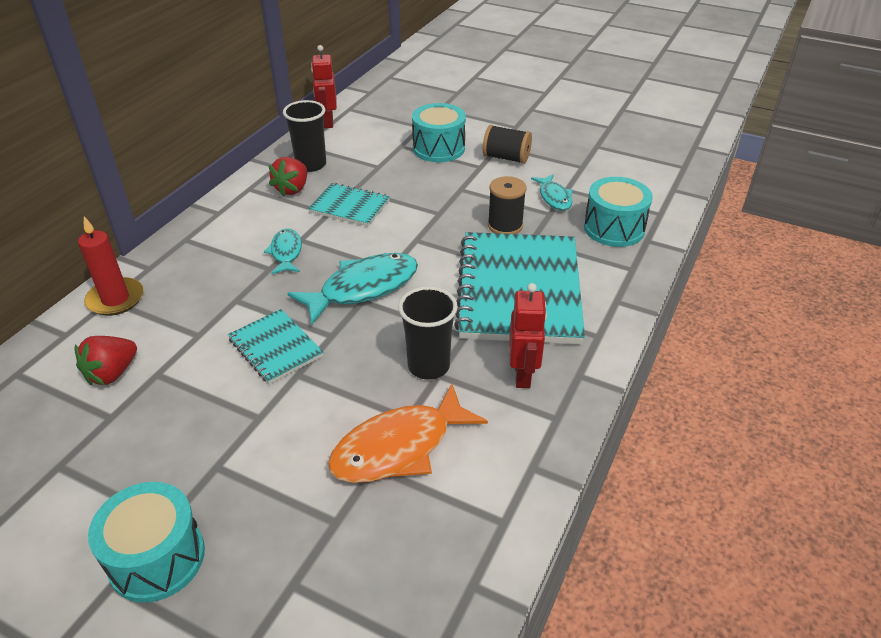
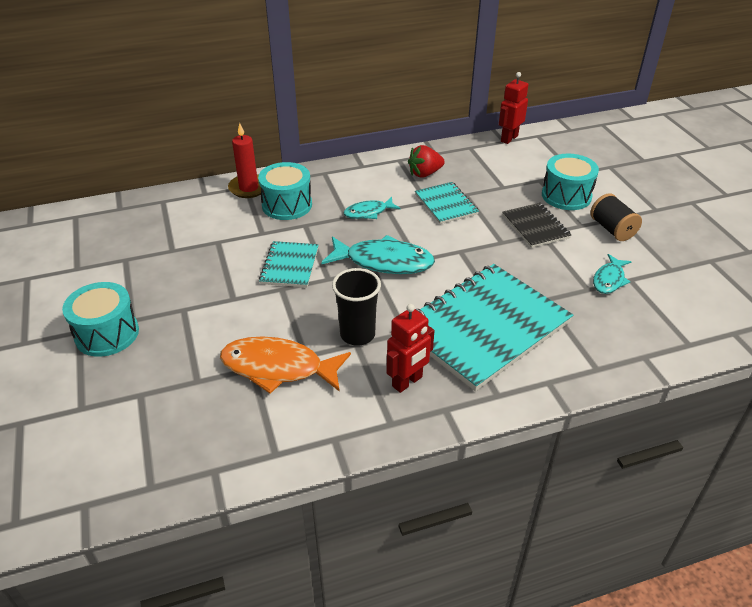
camera: 45 degrees right, 0 degrees up
red strawberry [75,336,137,386] -> none
turquoise fish [264,228,302,274] -> turquoise fish turned 150 degrees counterclockwise [344,197,401,219]
black cup [283,100,326,172] -> none
black spool [488,176,526,234] -> none
turquoise drum [584,177,653,247] -> turquoise drum moved to [258,162,312,220]
none -> black notebook [502,203,571,248]

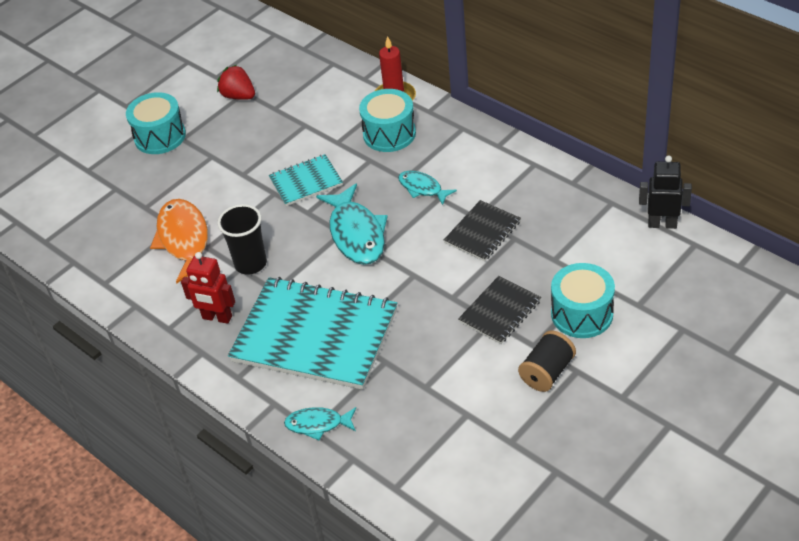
camera: 65 degrees right, 5 degrees up
red strawberry [408,145,445,177] -> red strawberry moved to [217,65,255,100]
turquoise notebook [415,182,479,224] -> black notebook [444,200,521,261]
red robot [499,72,528,144] -> black robot [639,156,692,229]
turquoise fish [593,254,632,294] -> turquoise fish moved to [284,407,356,440]

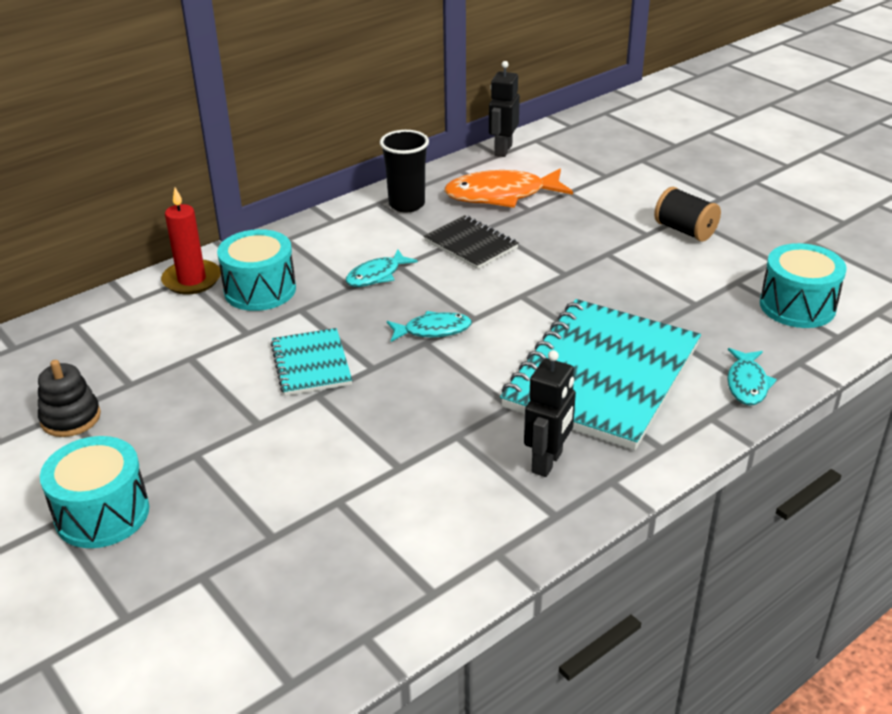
camera: 85 degrees left, 10 degrees down
orange fish [150,199,220,284] -> orange fish moved to [444,169,573,208]
red robot [181,252,235,324] -> black robot [524,350,576,477]
red strawberry [217,65,255,100] -> black stacking toy [38,360,101,437]
black cup [217,204,267,275] -> black cup moved to [380,130,429,213]
turquoise fish [316,183,388,265] -> turquoise fish [387,311,472,342], size x0.56
black notebook [458,276,541,344] -> none
turquoise drum [551,263,615,338] -> turquoise drum moved to [760,243,847,328]

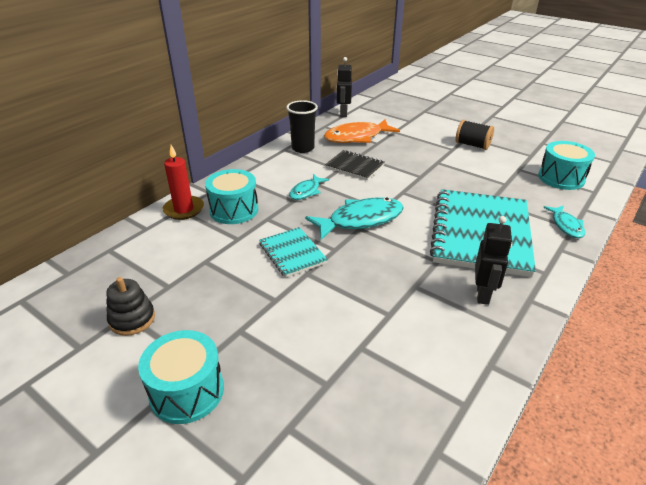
camera: 15 degrees left, 0 degrees up
turquoise fish [387,311,472,342] -> turquoise fish [305,197,404,240], size x1.78

